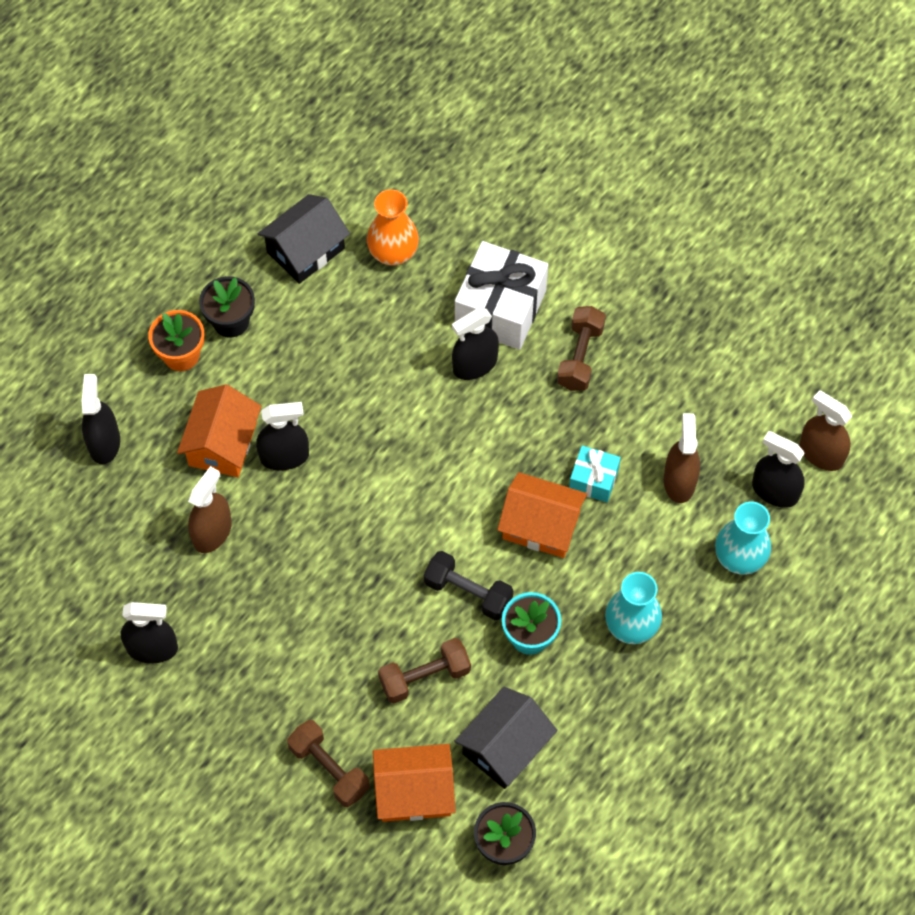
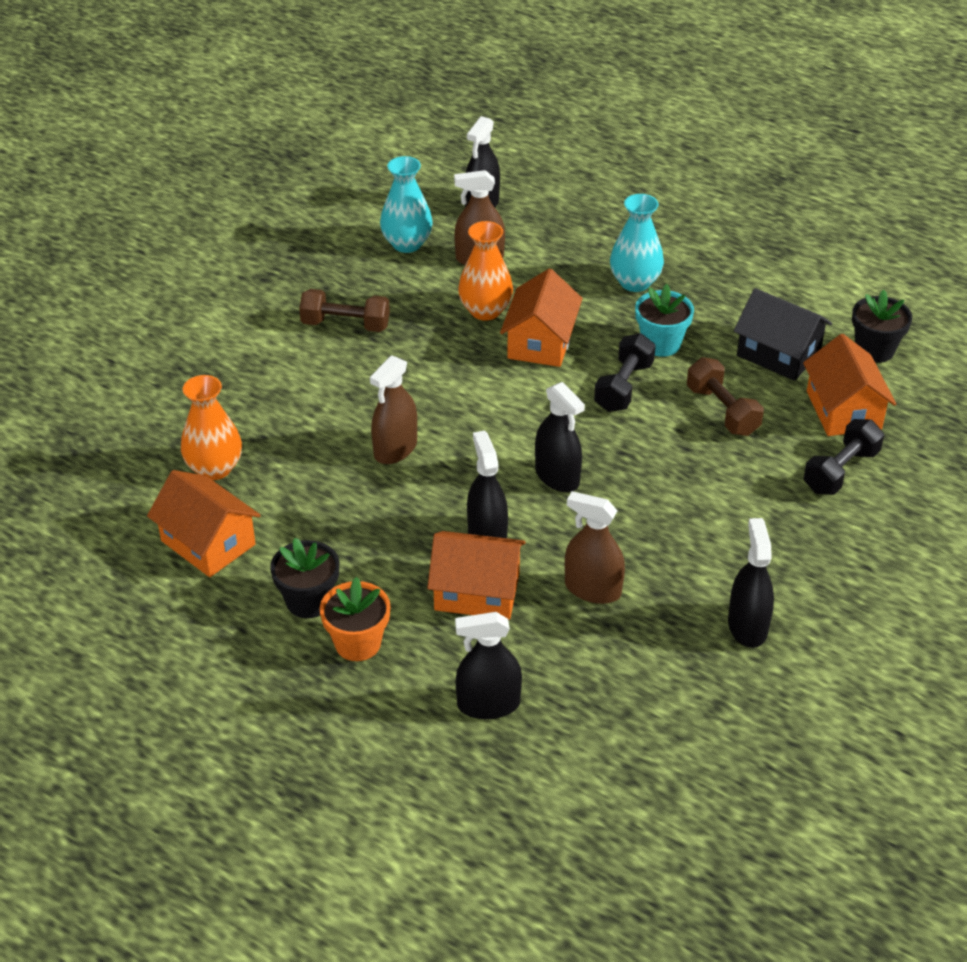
camera: 95 degrees left, 20 degrees down
black house [257,194,350,284] -> orange house [147,470,261,577]
brown dumbbell [287,720,370,807] -> black dumbbell [804,419,884,495]
black spray bottle [452,308,499,380] -> black spray bottle moved to [535,382,585,492]
white gift [455,241,548,350] -> none
turquoise gift [569,445,621,502] -> orange vase [458,221,513,321]
turquoise vase [715,502,771,575] -> turquoise vase moved to [380,156,433,253]
brown spray bottle [800,390,852,471] -> brown spray bottle moved to [370,355,417,464]

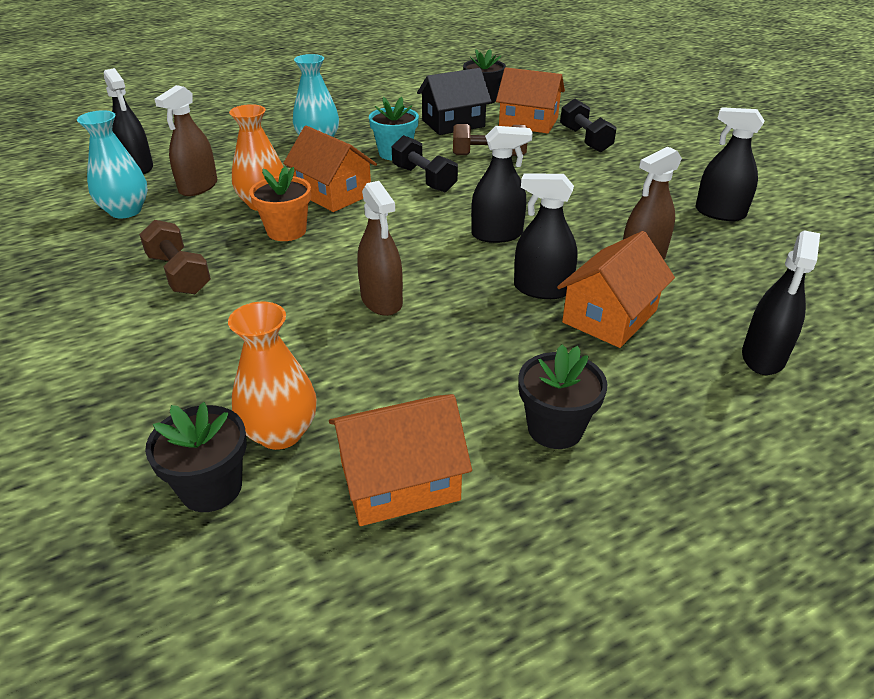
camera: 60 degrees left, 5 degrees down
brown dumbbell [299,289,390,332] -> brown dumbbell turned 75 degrees counterclockwise [139,220,211,294]
orange flower pot [320,577,391,661] -> orange flower pot moved to [249,166,311,241]
none -> black flower pot [145,402,247,512]

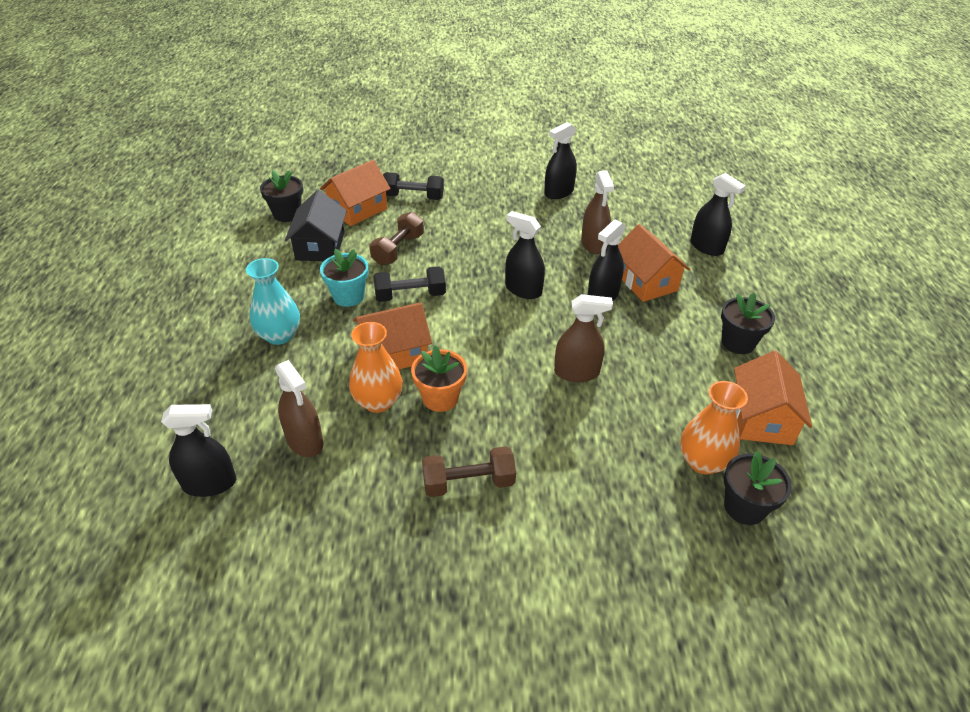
camera: 65 degrees left, 5 degrees up
turquoise vase [77,110,148,218] -> none
black spray bottle [471,126,533,243] -> black spray bottle turned 75 degrees counterclockwise [505,211,545,299]

